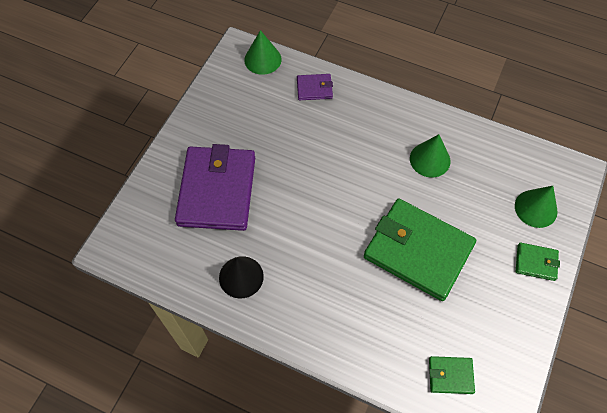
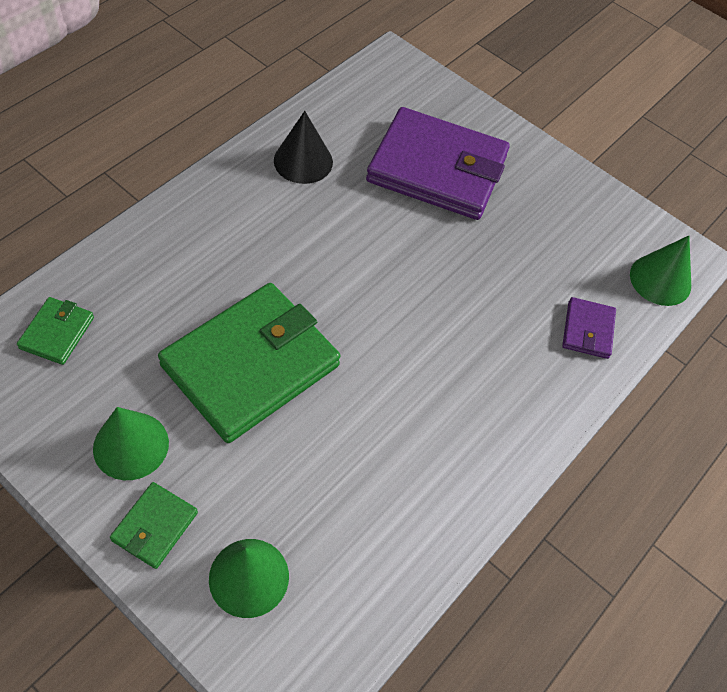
camera: 100 degrees right, 5 degrees down
green cone [410,134,451,178] -> green cone moved to [93,407,169,480]

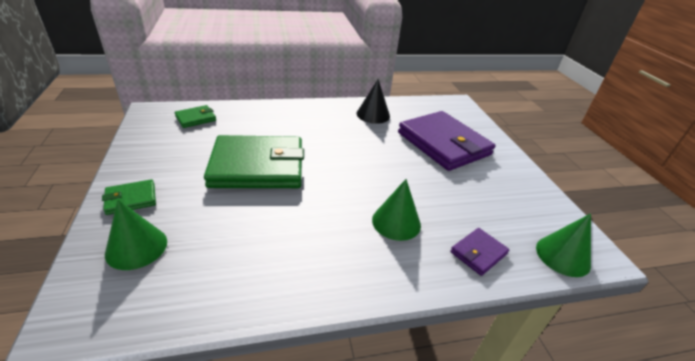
camera: 40 degrees right, 20 degrees down
green cone [93,407,169,480] -> green cone moved to [372,179,421,241]

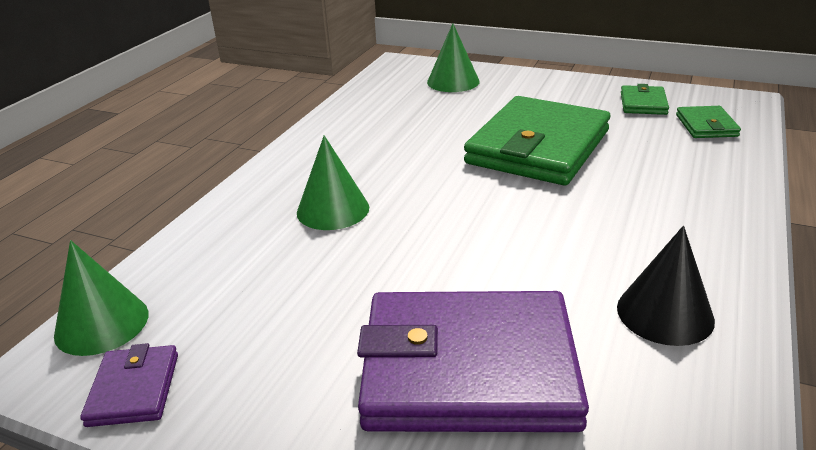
camera: 130 degrees right, 5 degrees down
green wallet [102,179,156,215] -> green wallet moved to [621,84,669,115]
purple wallet [450,228,509,276] -> purple wallet moved to [80,343,178,427]

